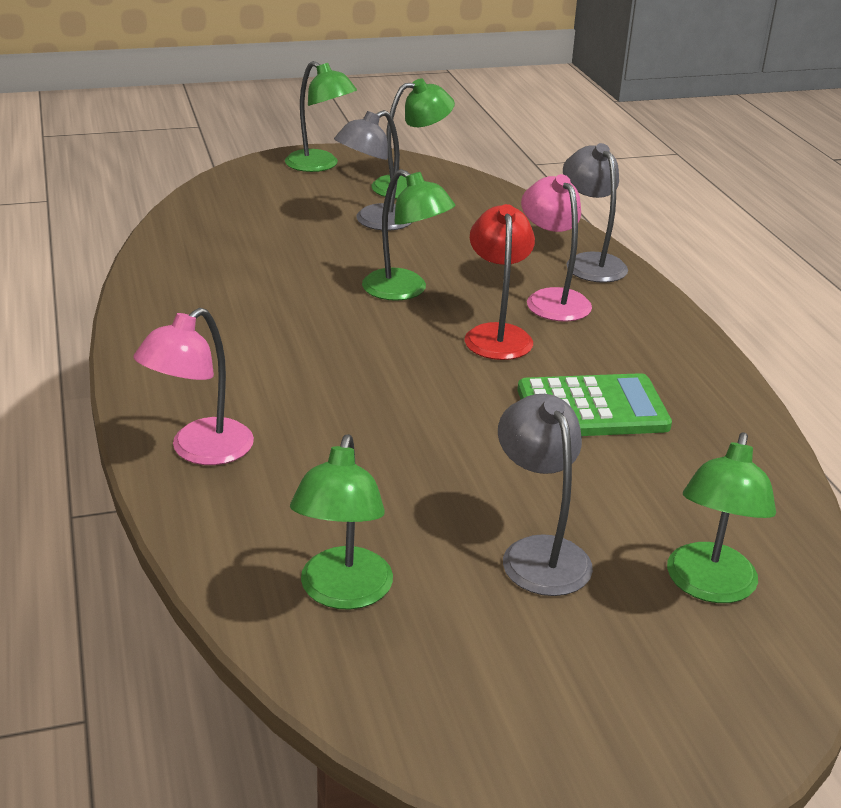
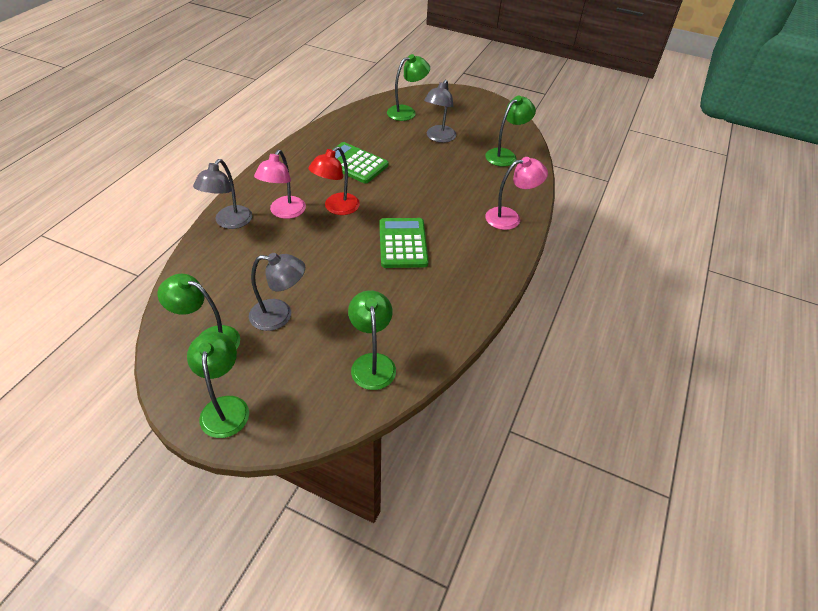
camera: 140 degrees left, 15 degrees up
green lamp [362,169,456,301] -> green lamp moved to [348,290,396,390]
none -> green calculator [379,218,429,268]

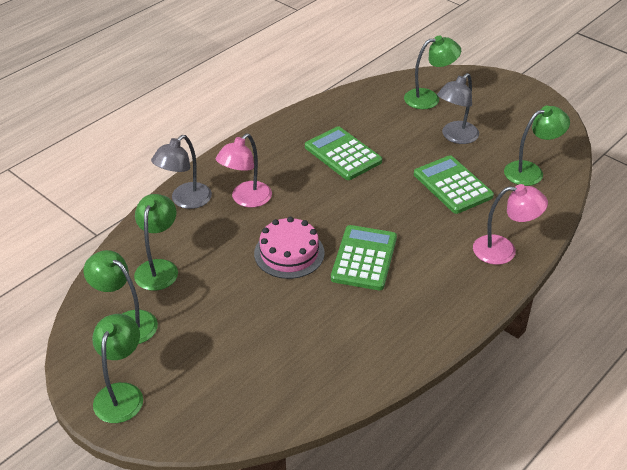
camera: 20 degrees right, 5 degrees down
grey lamp [249,253,305,331] -> none
red lamp [308,147,360,215] -> none
green lamp [348,290,396,390] -> green lamp moved to [134,194,178,291]
none -> pink cake [254,217,325,279]
none -> green calculator [414,155,494,214]

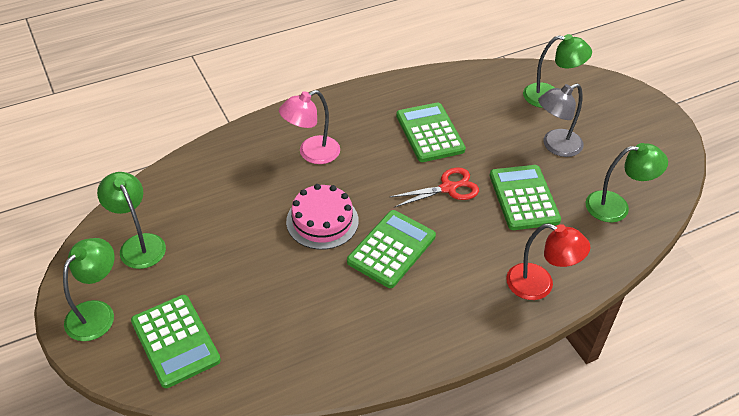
camera: 20 degrees right, 5 degrees up
green lamp [134,194,178,291] -> none
grey lamp [151,135,212,209] -> none
pink lamp [473,184,548,265] -> red lamp [506,223,591,300]
none -> green calculator [131,295,221,388]
none -> red scissors [390,167,479,207]

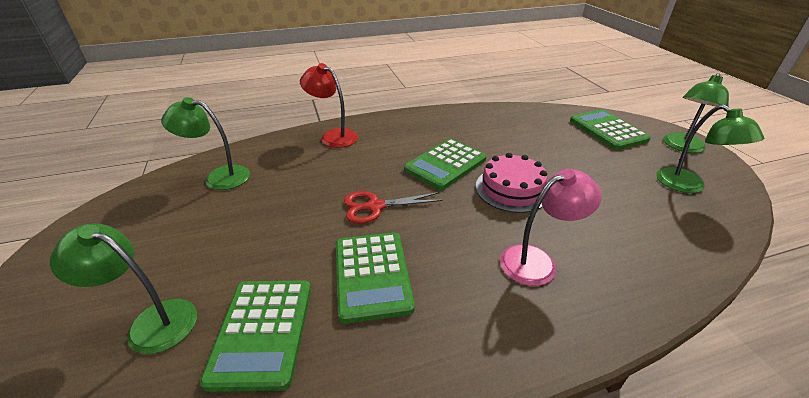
camera: 170 degrees left, 10 degrees down
green calculator [490,165,561,230] -> green calculator moved to [200,281,311,392]
grey lamp [538,83,583,157] -> none

